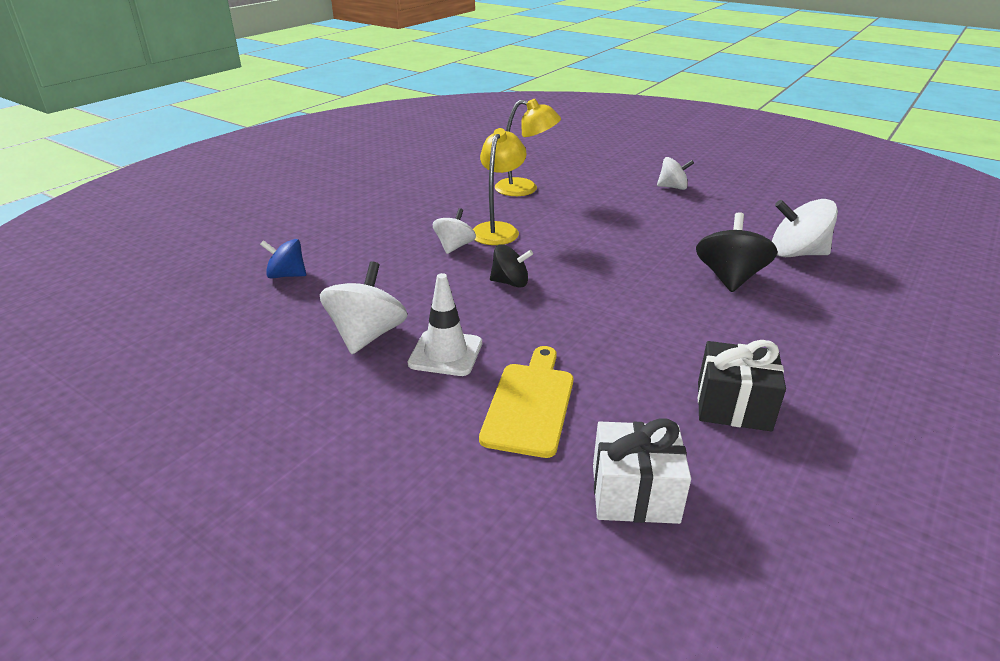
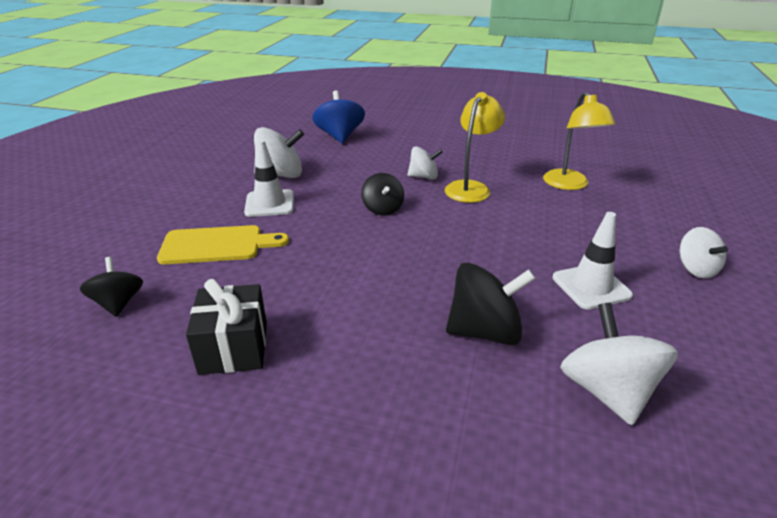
camera: 70 degrees right, 0 degrees up
blue spinning top [260,239,306,279] -> blue spinning top [312,91,365,143], size x1.57
yellow lamp [473,128,527,245] -> yellow lamp turned 60 degrees counterclockwise [445,92,505,203]
white gift [593,419,691,524] -> black spinning top [80,257,143,317]
none -> white traffic cone [553,212,633,310]

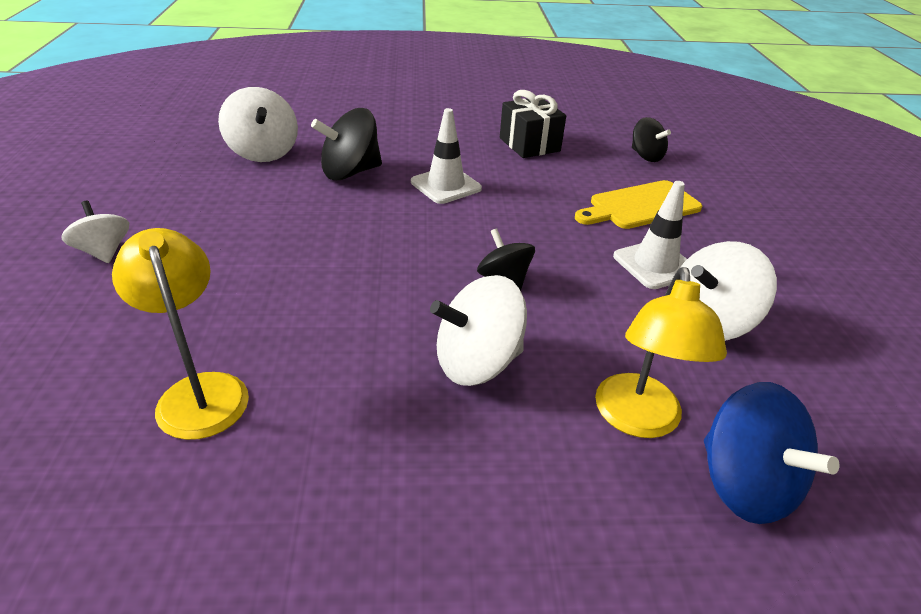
camera: 160 degrees right, 5 degrees up
white spinning top [407,146,443,180] -> white spinning top [430,275,527,386], size x1.57
yellow lamp [445,92,505,203] -> yellow lamp moved to [595,267,727,438]
white traffic cone [553,212,633,310] -> white traffic cone moved to [411,108,482,204]

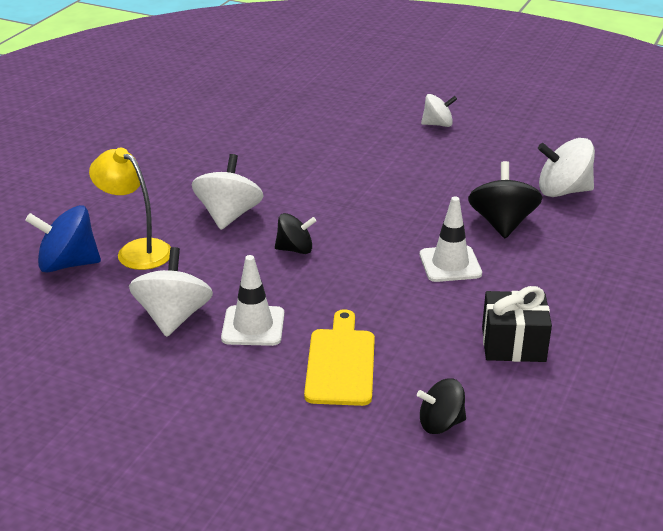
camera: 120 degrees right, 5 degrees down
yellow lamp [112,228,249,440] -> none

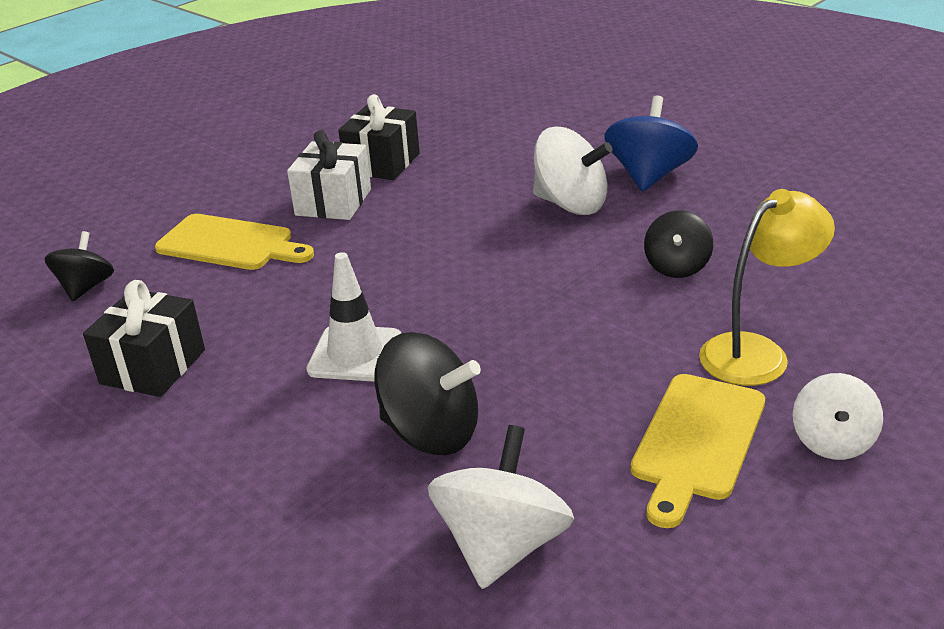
camera: 110 degrees right, 0 degrees up
blue spinning top [25,205,101,273] -> blue spinning top moved to [604,96,698,191]
yellow lamp [89,148,171,270] -> yellow lamp moved to [699,189,835,386]
white spinning top [129,247,213,337] -> black gift [338,94,420,180]
white traffic cone [221,255,284,346] -> white gift [287,130,371,220]
black spinning top [275,213,316,254] -> black spinning top moved to [644,210,713,278]
none -> yellow cutting board [631,374,765,528]

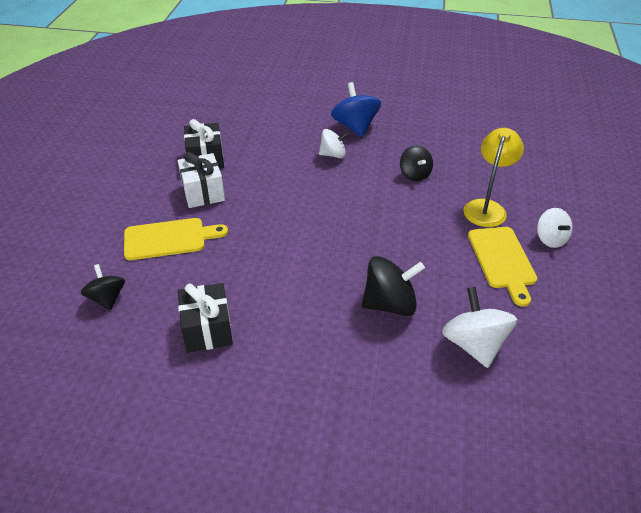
camera: 35 degrees left, 10 degrees up
white traffic cone [306,252,401,382] -> none
white spinning top [533,127,613,215] -> white spinning top [319,129,349,158], size x0.64

